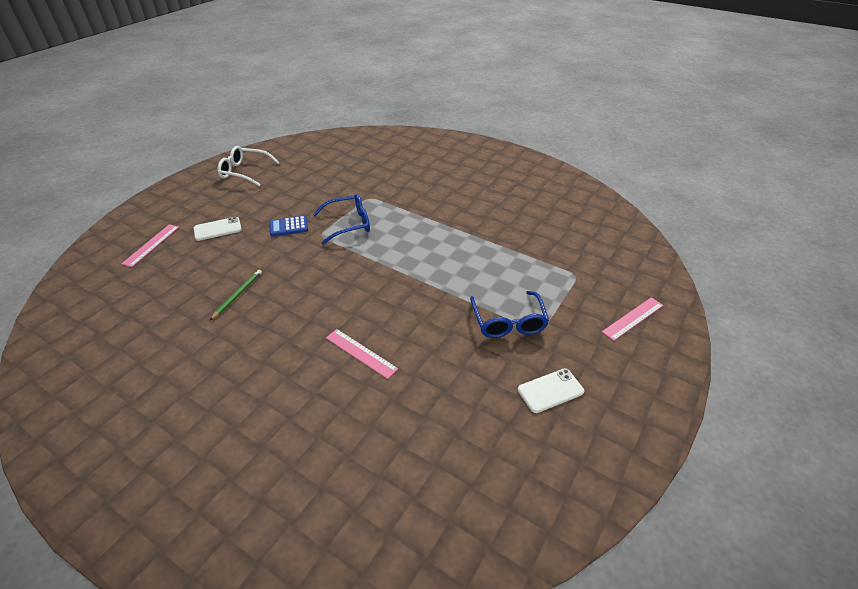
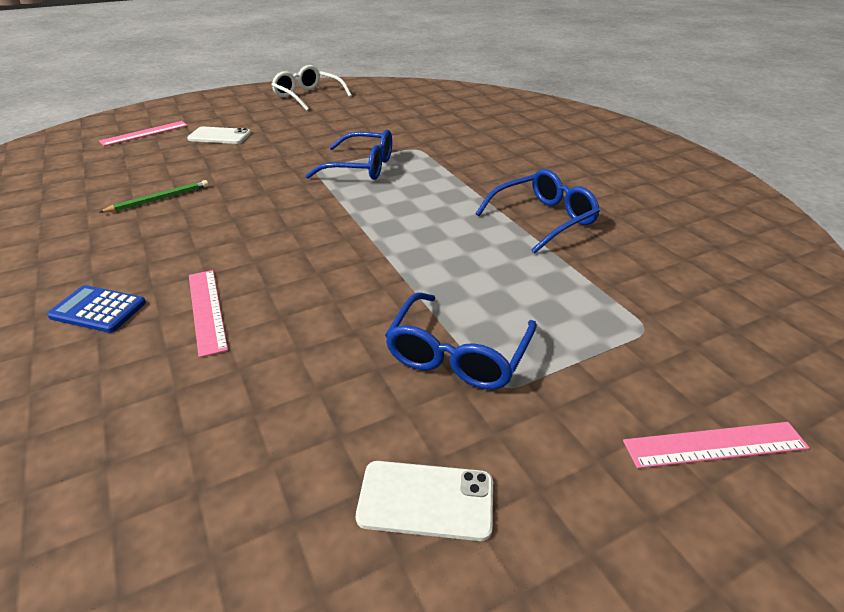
camera: 30 degrees right, 5 degrees down
blue calculator [270,216,308,236] -> blue calculator moved to [47,285,146,333]
none -> blue glasses [476,169,600,254]

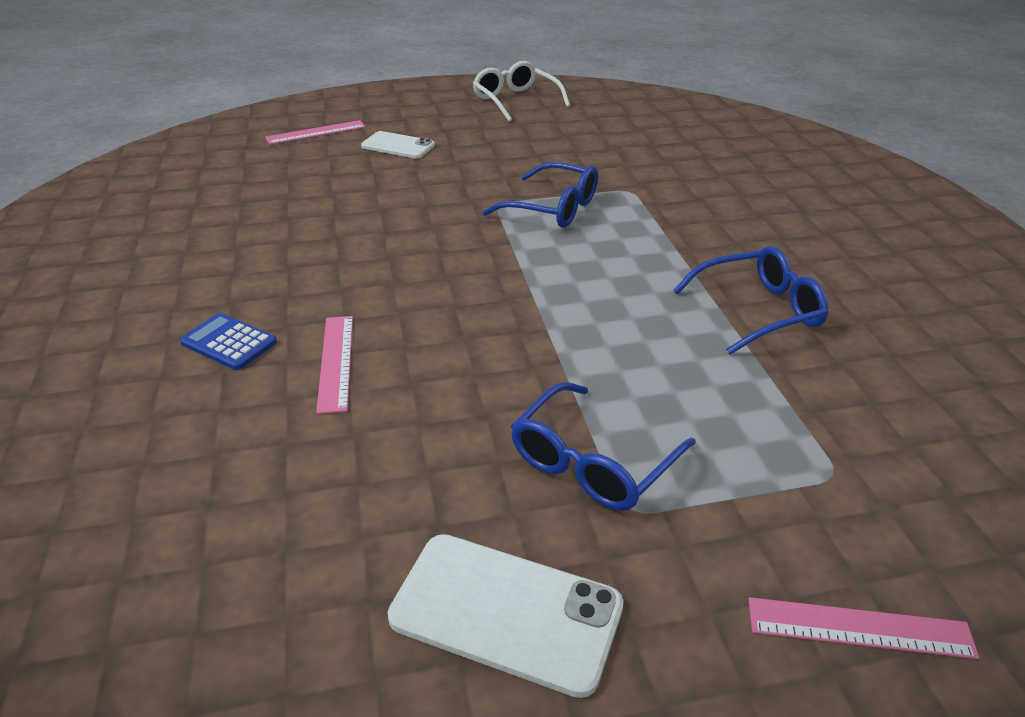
camera: 15 degrees right, 0 degrees up
green pencil [100,180,209,213] -> none
white phone [356,461,493,541] -> white phone [388,534,624,698], size x1.53

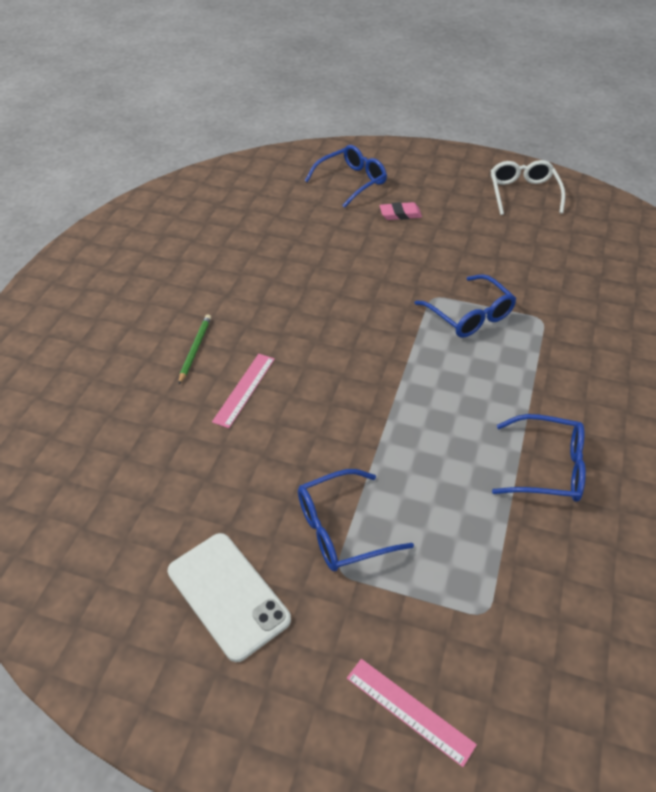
camera: 30 degrees right, 10 degrees up
blue calculator [180,313,277,370] -> green pencil [178,315,211,385]
pink ruler [265,120,365,145] -> blue glasses [305,145,387,208]
white phone [361,131,435,158] -> pink eraser [379,202,422,220]

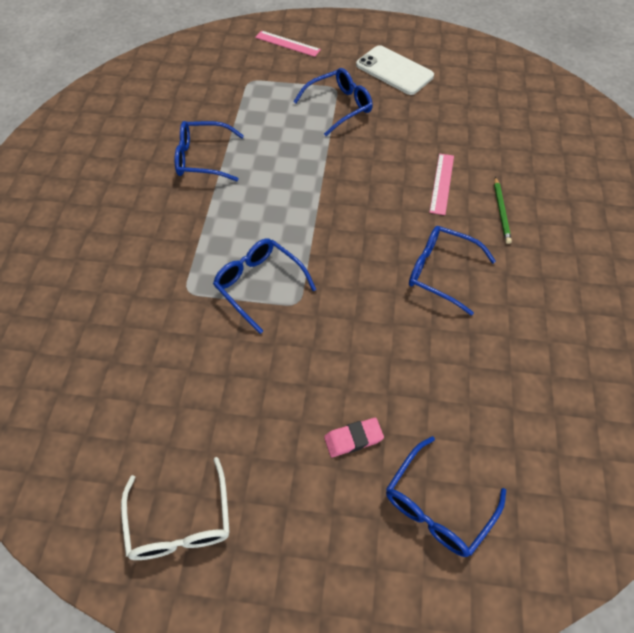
camera: 170 degrees right, 10 degrees up
none -> blue glasses [409,226,496,316]

